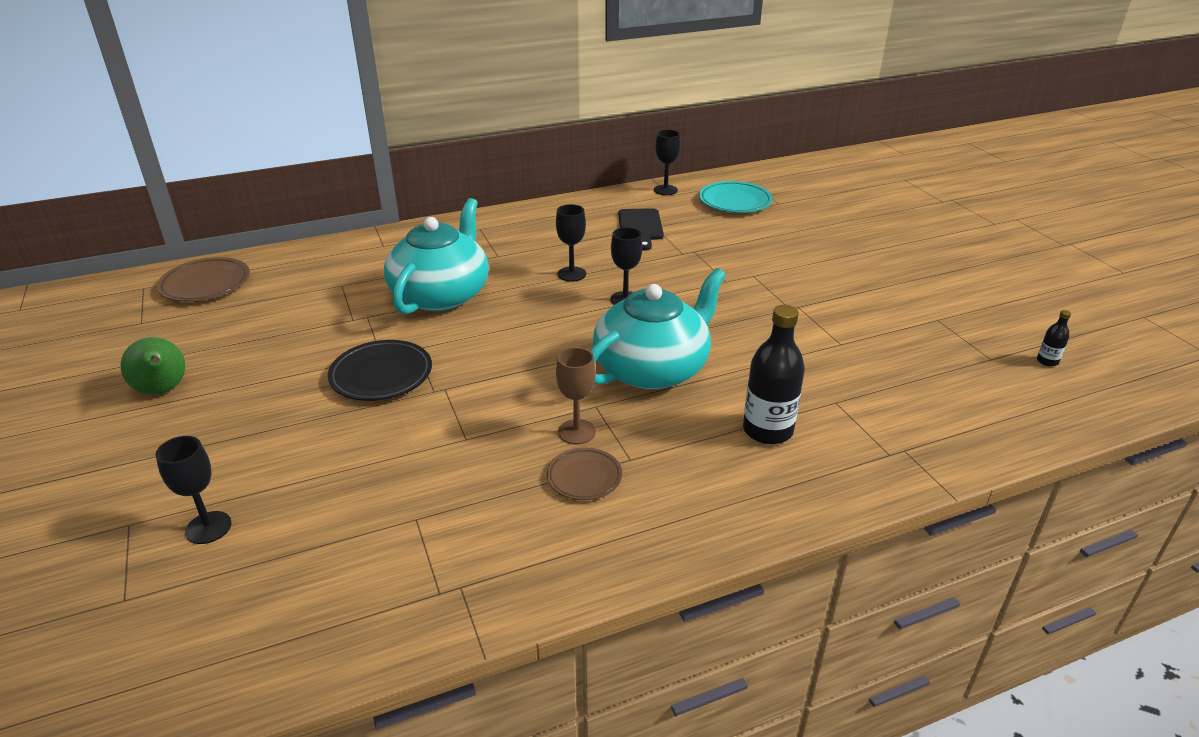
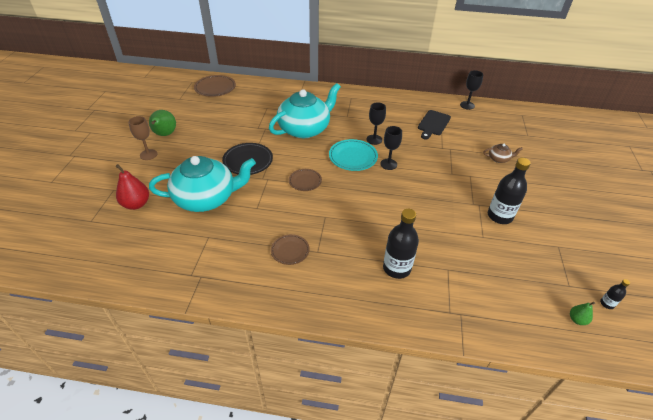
camera: 30 degrees right, 10 degrees up
black goblet [156,436,232,544] -> red pear [116,164,149,210]
brown goblet [556,347,596,445] -> brown goblet moved to [128,116,157,160]
turquoise teapot [590,268,726,390] -> turquoise teapot moved to [149,156,256,212]
turquoise plate [699,181,773,213] -> turquoise plate moved to [329,139,378,171]
none -> brown plate [289,169,322,191]
none -> brown teapot [483,144,523,163]
none -> black bottle [488,158,531,224]
none -> green pear [570,302,595,325]

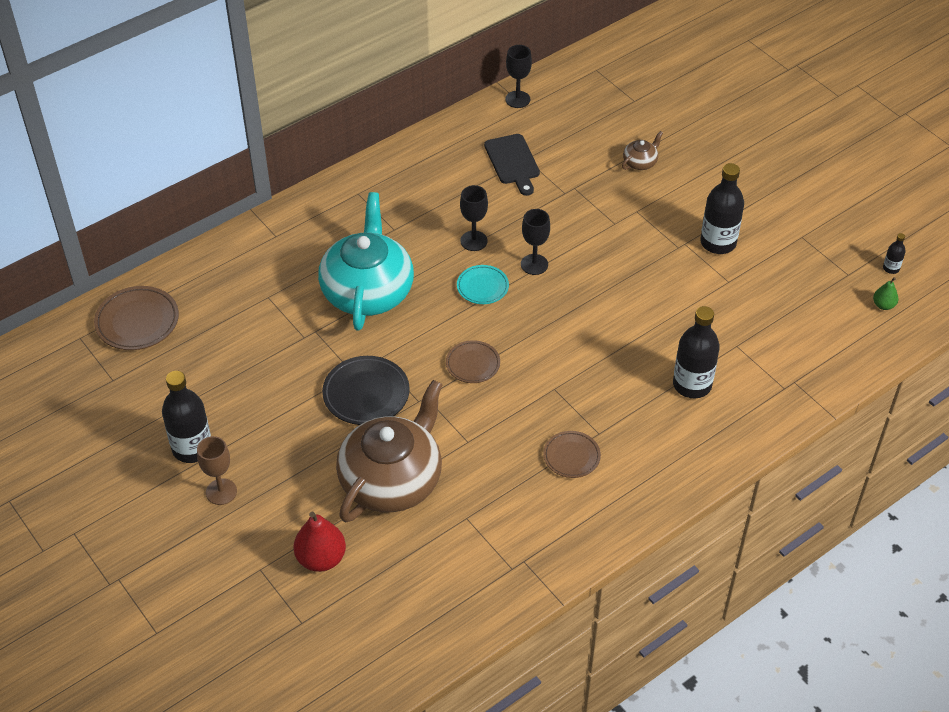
camera: 45 degrees left, 5 degrees up
green pear [149,110,176,136] -> black bottle [162,371,211,463]
turquoise teapot [149,156,256,212] -> brown teapot [336,380,443,522]
turquoise plate [329,139,378,171] -> turquoise plate [457,265,509,304], size x0.64

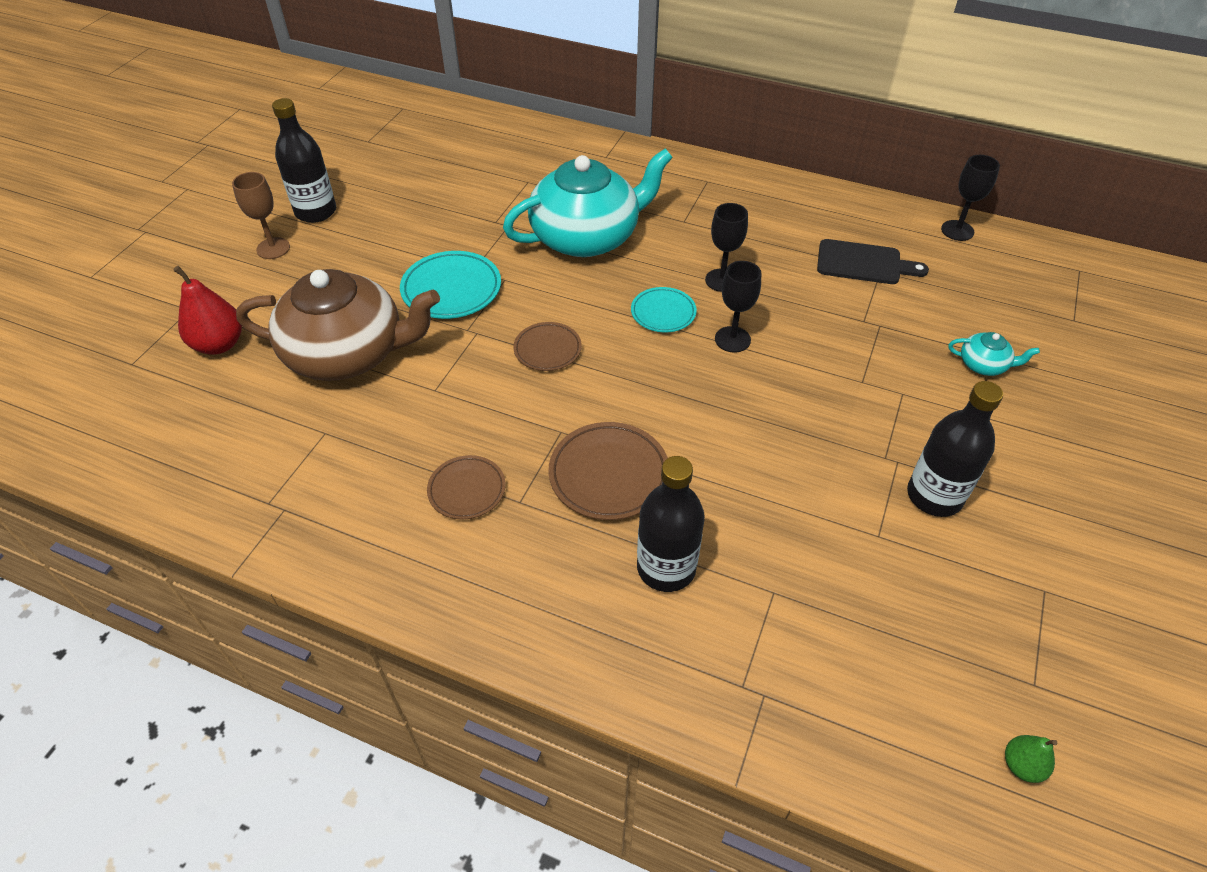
camera: 60 degrees right, 0 degrees up
brown plate [94,286,179,350] -> brown plate moved to [548,422,668,520]
black plate [322,356,410,425] -> turquoise plate [400,251,501,319]
black cutting board [484,134,540,196] -> black cutting board turned 120 degrees counterclockwise [817,239,929,284]
brown teapot [622,131,663,170] -> turquoise teapot [949,332,1040,376]
black bottle [883,233,906,274] -> none

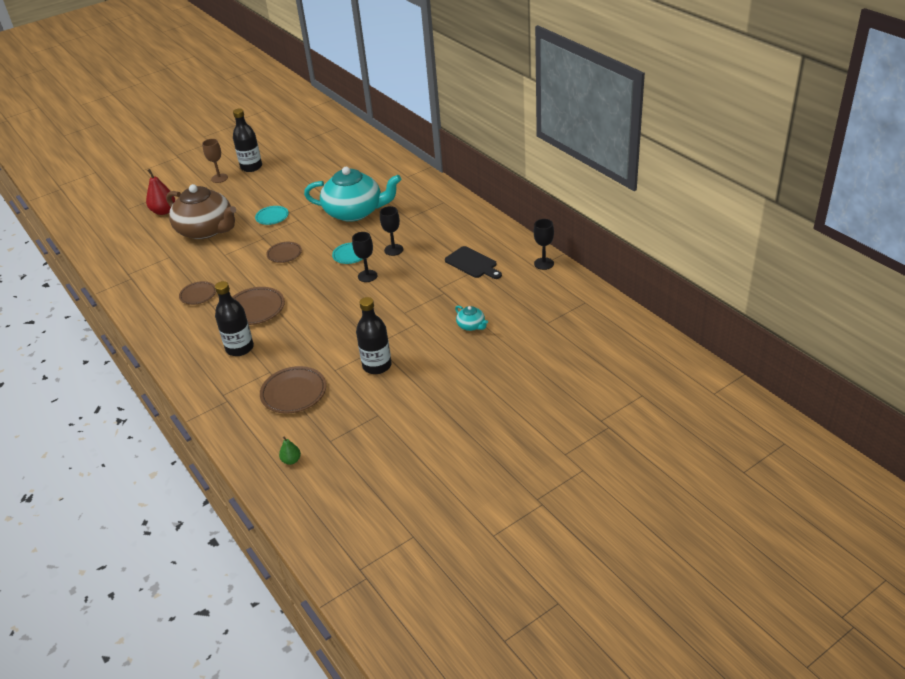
camera: 35 degrees right, 10 degrees down
turquoise plate [400,251,501,319] -> turquoise plate [255,206,289,225], size x0.64
none -> brown plate [260,366,326,414]

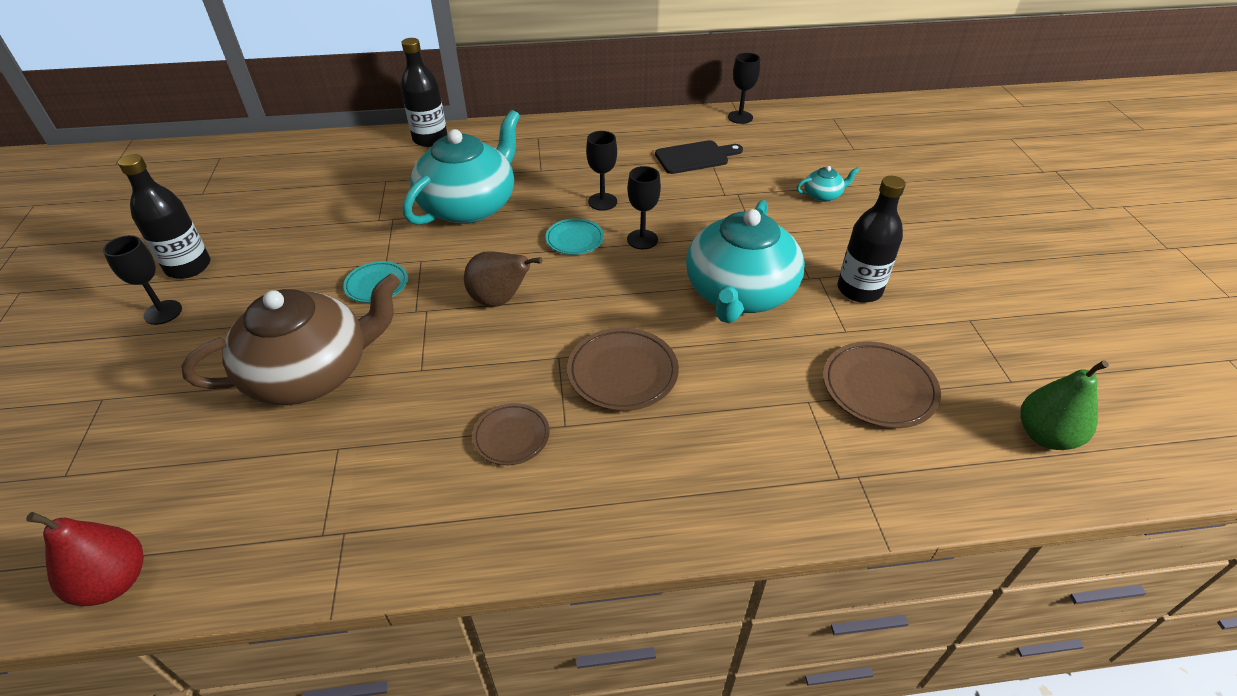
camera: 65 degrees left, 5 degrees up
red pear [146,169,175,215] -> red pear moved to [26,512,144,606]
brown goblet [202,139,228,183] -> black goblet [103,235,182,325]
black bottle [215,281,254,356] -> black bottle moved to [401,38,448,147]
brown plate [266,242,302,263] -> brown pear [464,251,542,307]
green pear [279,437,301,465] -> green pear [1020,360,1109,450], size x1.86
none -> turquoise teapot [686,200,805,323]

